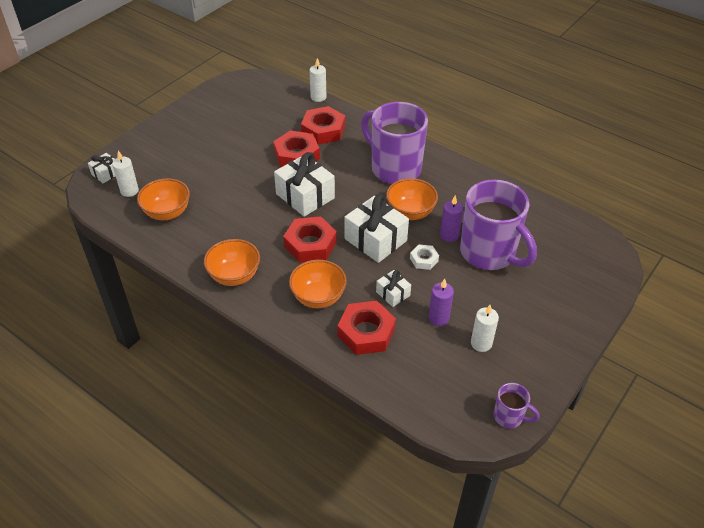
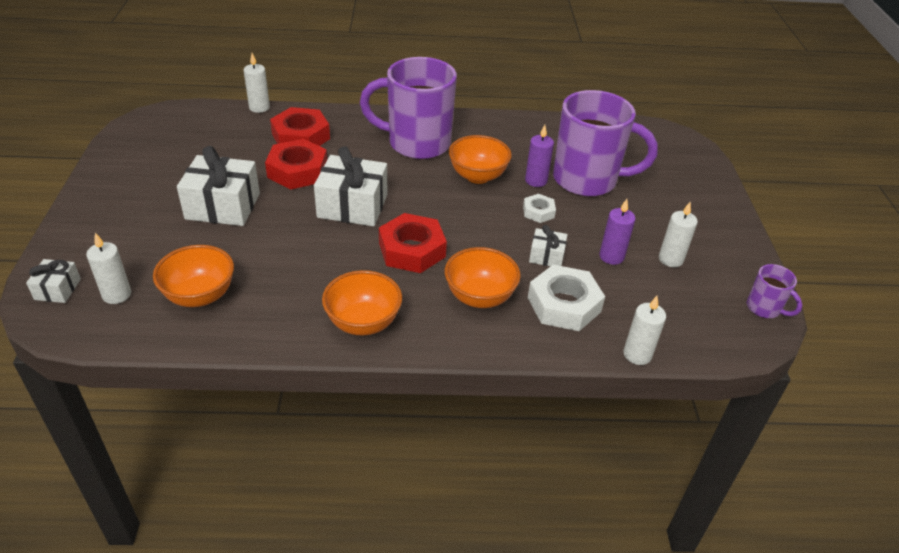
camera: 40 degrees left, 5 degrees down
red nut [337,301,396,355] -> white nut [528,265,605,331]
white gift [345,194,409,263] -> white gift moved to [177,146,260,226]
purple mug [494,383,540,428] -> purple mug turned 60 degrees clockwise [747,264,802,318]
none -> white candle [623,296,666,365]

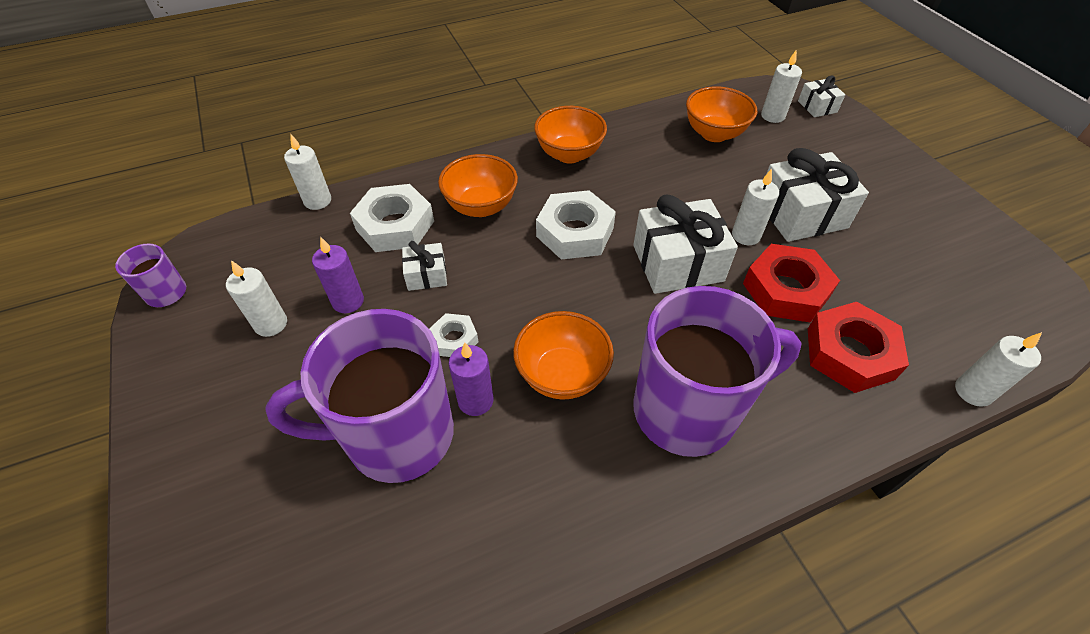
camera: 160 degrees right, 10 degrees up
red nut [379,213,447,273] -> white nut [536,190,616,259]
none -> white candle [732,169,779,245]

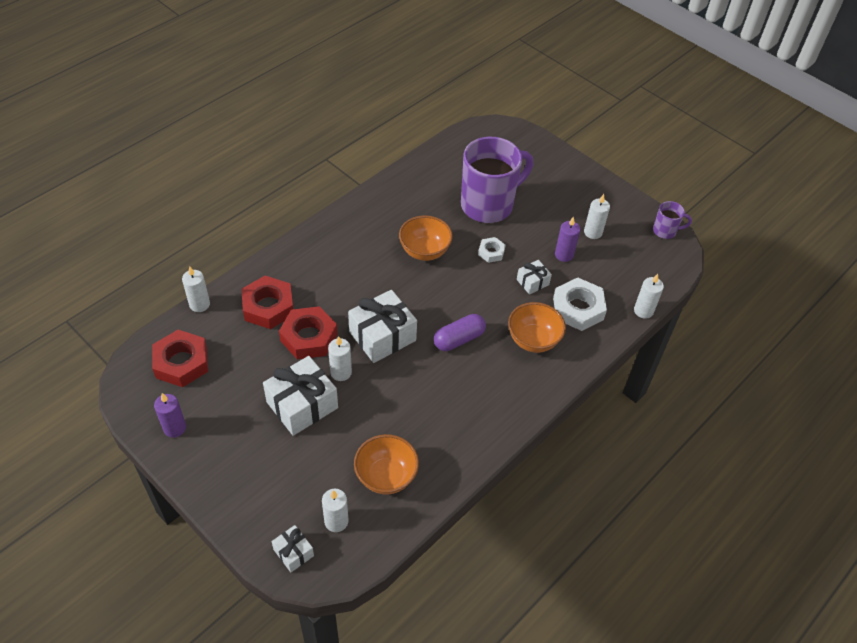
camera: 155 degrees right, 0 degrees up
purple candle [449,342,494,416] -> purple candle moved to [154,393,186,438]
orange bowl [534,106,607,163] -> none
white nut [536,190,616,259] -> purple capsule [434,314,486,351]
purple mug [633,286,802,457] -> none
none -> red nut [152,330,208,387]

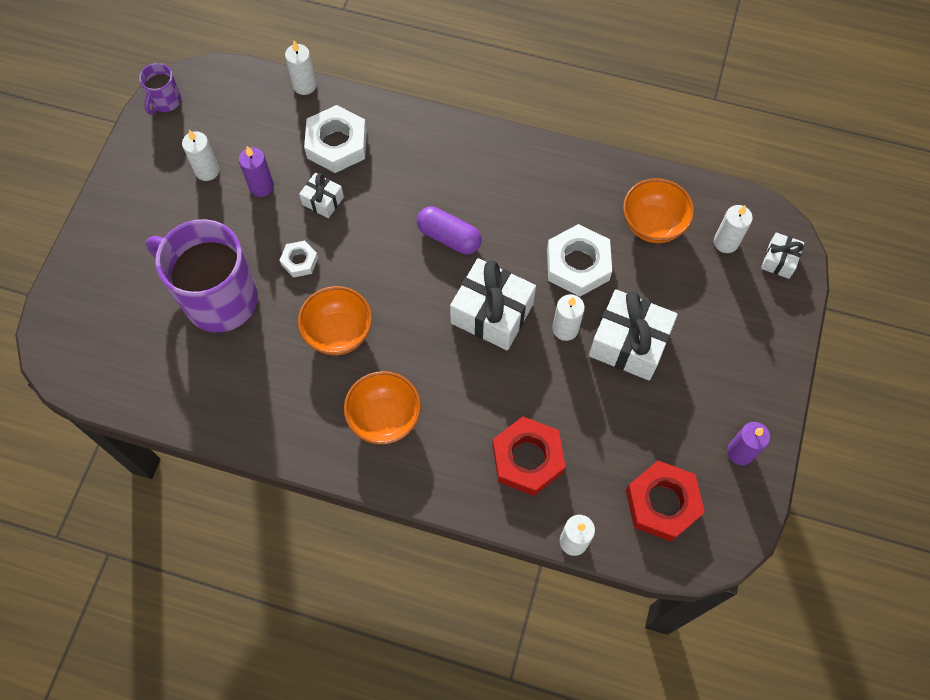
camera: 115 degrees left, 15 degrees up
red nut [279,306,337,359] -> none
orange bowl [508,302,566,353] -> orange bowl moved to [344,371,421,444]
purple mug [653,201,692,239] -> purple mug turned 135 degrees counterclockwise [139,63,181,115]
none -> white nut [547,224,612,297]

